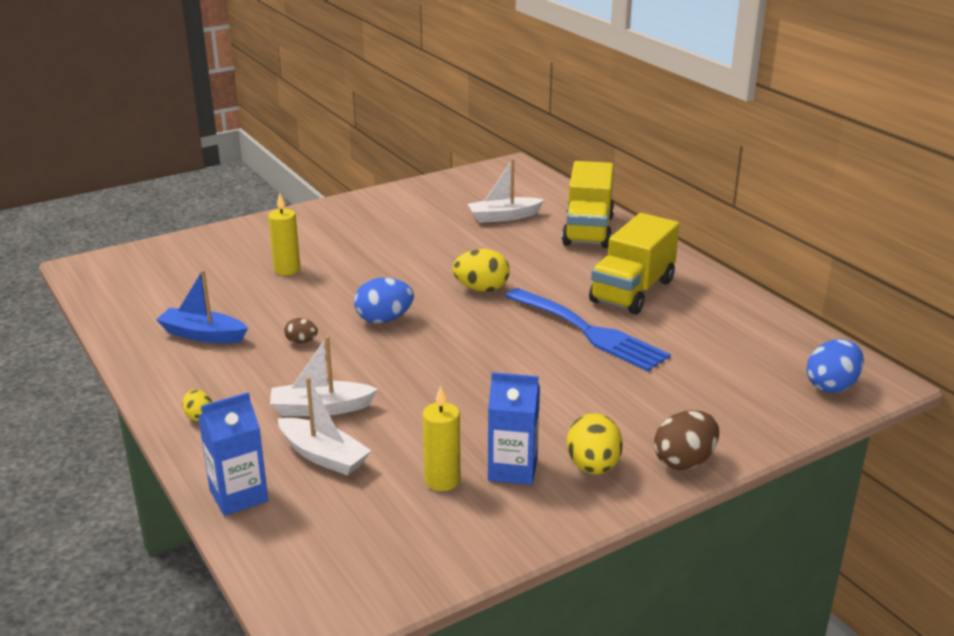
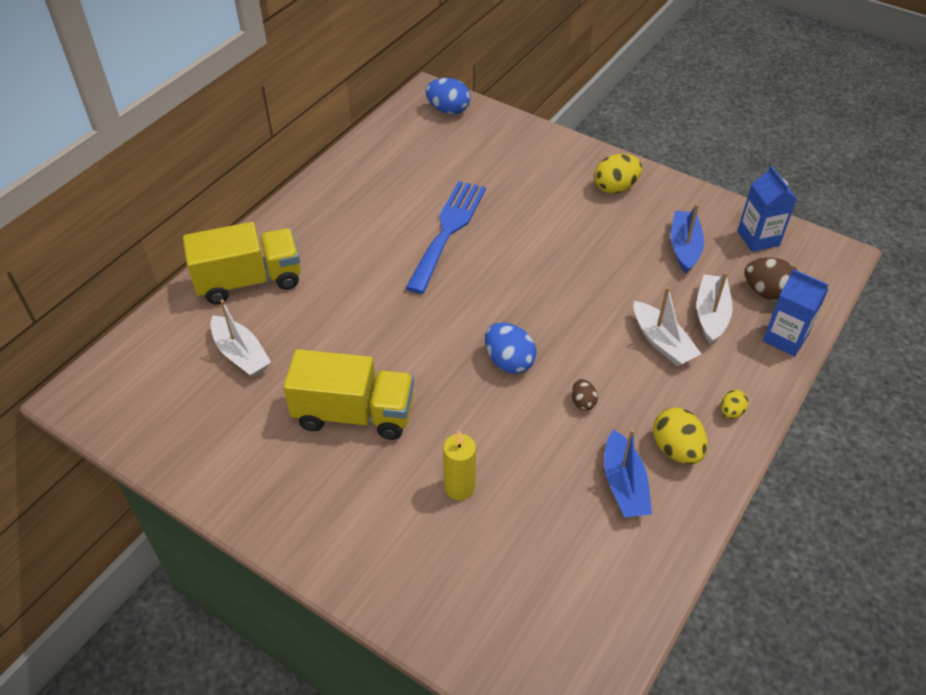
camera: 115 degrees left, 20 degrees up
yellow candle [422,385,460,491] -> blue boat [671,204,704,273]
yellow egg [452,249,510,292] -> yellow egg moved to [653,408,708,464]
blue carton [488,372,540,485] -> blue carton moved to [737,166,797,252]
yellow truck [589,213,680,315] -> yellow truck moved to [283,349,414,440]
brown egg [654,410,719,470] -> brown egg moved to [744,257,798,301]

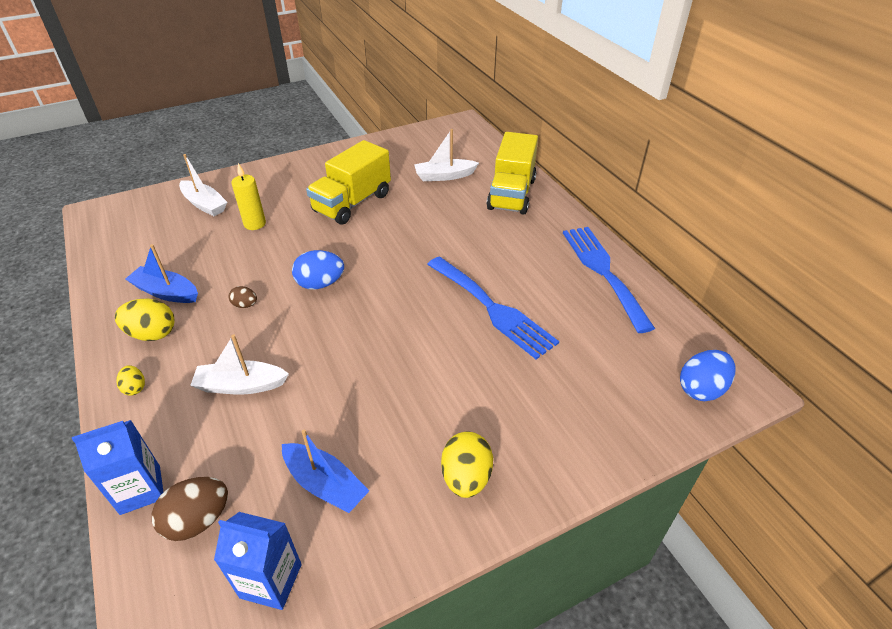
camera: 120 degrees right, 5 degrees down
white boat [696,272,733,344] -> white boat moved to [179,154,227,216]
none -> blue fork [563,227,655,333]

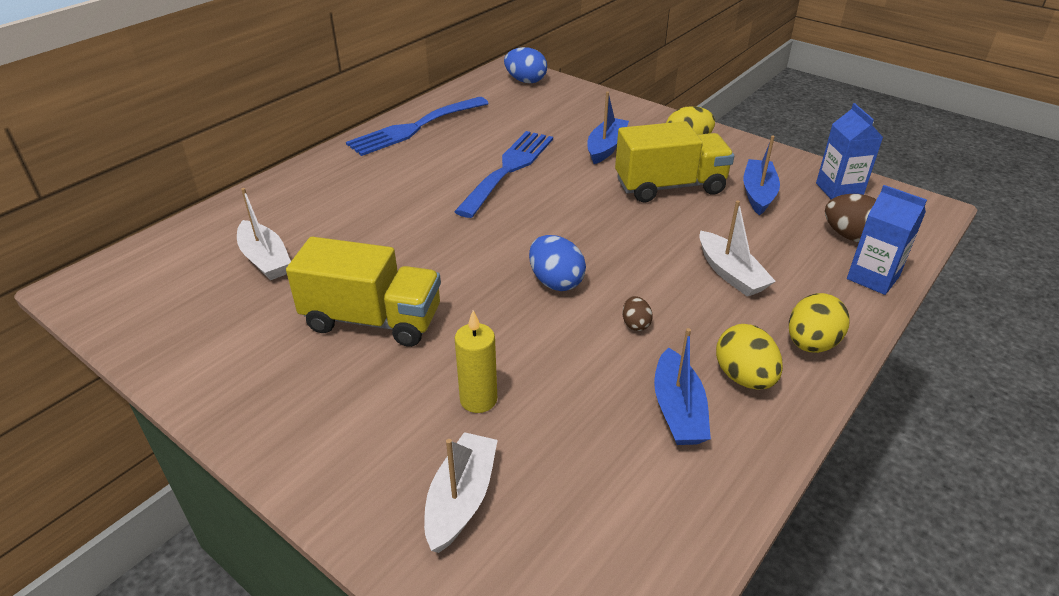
camera: 115 degrees left, 5 degrees down
yellow egg [116,365,145,396] -> yellow egg [789,293,850,353], size x1.82
yellow truck [487,132,538,214] -> yellow truck moved to [615,121,734,202]
none -> blue boat [587,91,629,164]

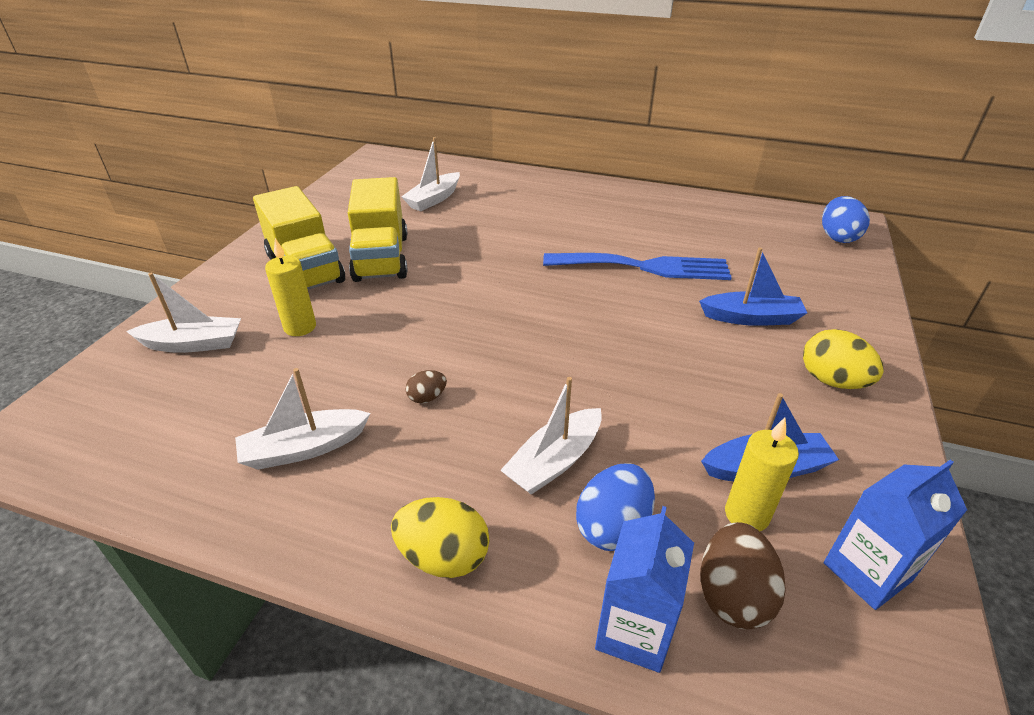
camera: 70 degrees right, 0 degrees up
blue fork [346,97,489,156] -> none
blue egg [529,235,586,291] -> blue egg moved to [576,463,655,551]
yellow truck [615,121,734,202] -> yellow truck moved to [253,186,345,290]
blue boat [654,328,711,445] -> white boat [235,368,370,470]
yellow egg [716,324,783,390] -> none
none -> yellow candle [725,418,799,531]

